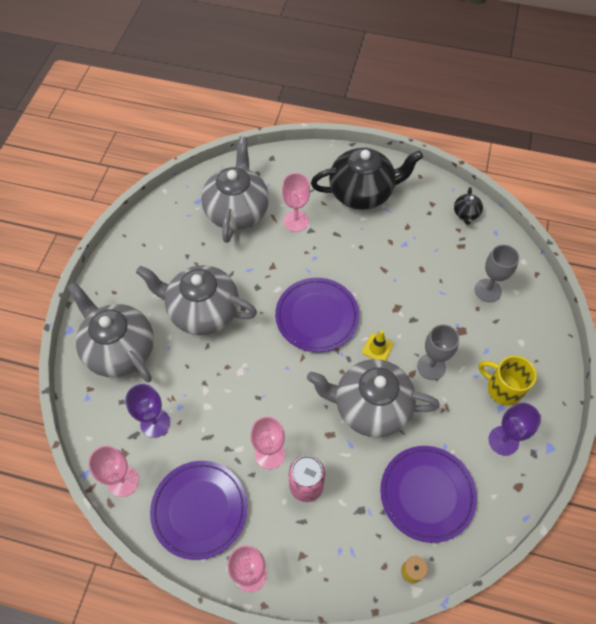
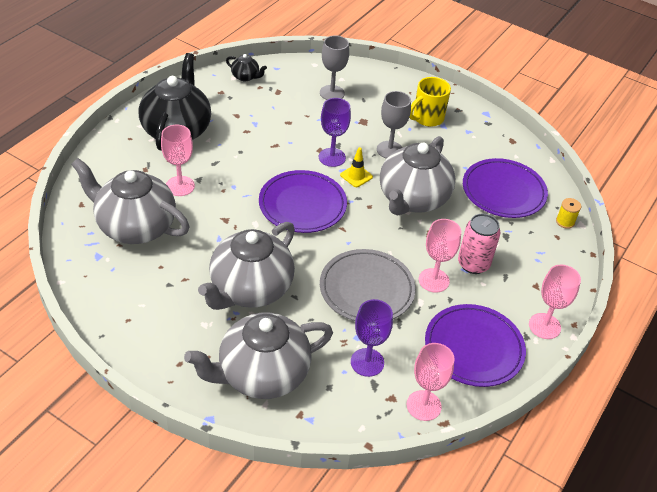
camera: 75 degrees left, 15 degrees down
purple goblet [489,402,541,456] -> purple goblet moved to [319,98,351,167]
none -> grey plate [320,249,416,321]

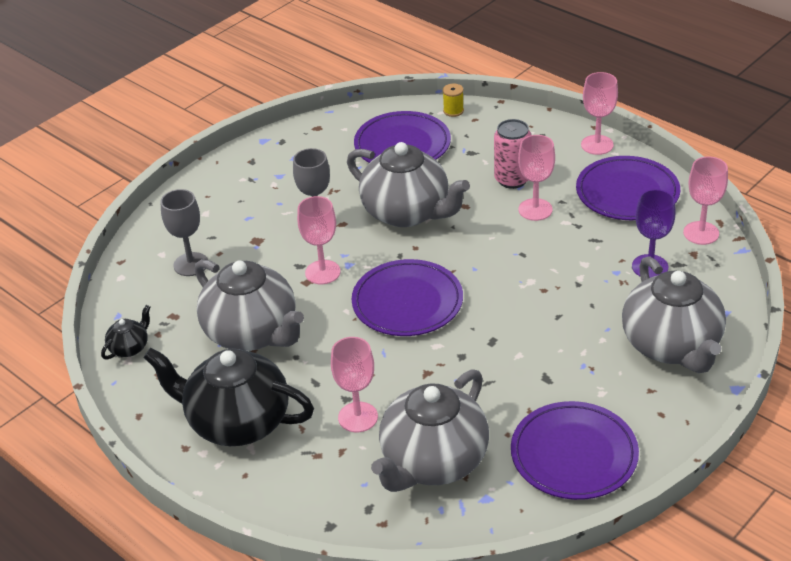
camera: 75 degrees left, 5 degrees down
grey teapot [198,222,295,310] -> grey teapot moved to [195,259,304,351]
purple goblet [319,98,351,167] -> pink goblet [297,196,341,284]
grey plate [320,249,416,321] -> none
yellow traffic cone [340,147,373,187] -> none
yellow mug [409,77,451,127] -> none
none -> purple plate [511,401,639,500]

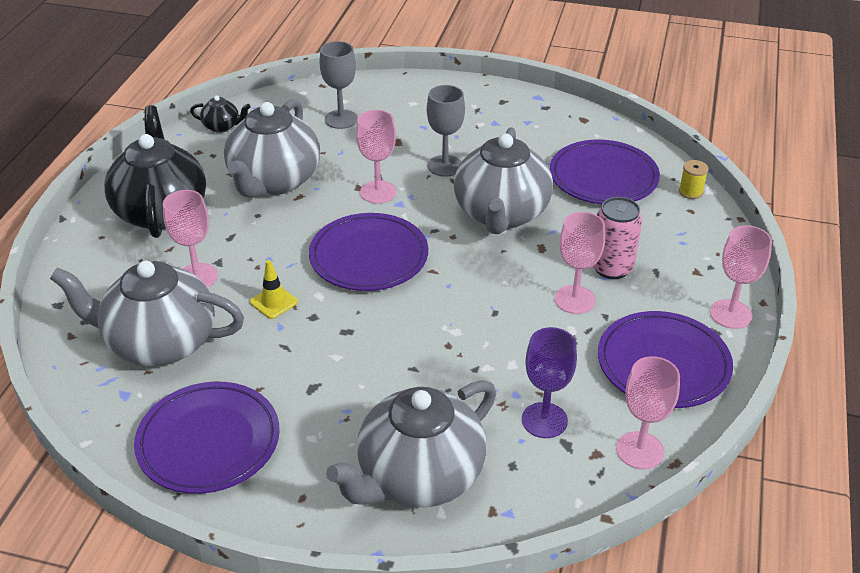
camera: 60 degrees right, 0 degrees up
none -> yellow traffic cone [250,260,298,319]

